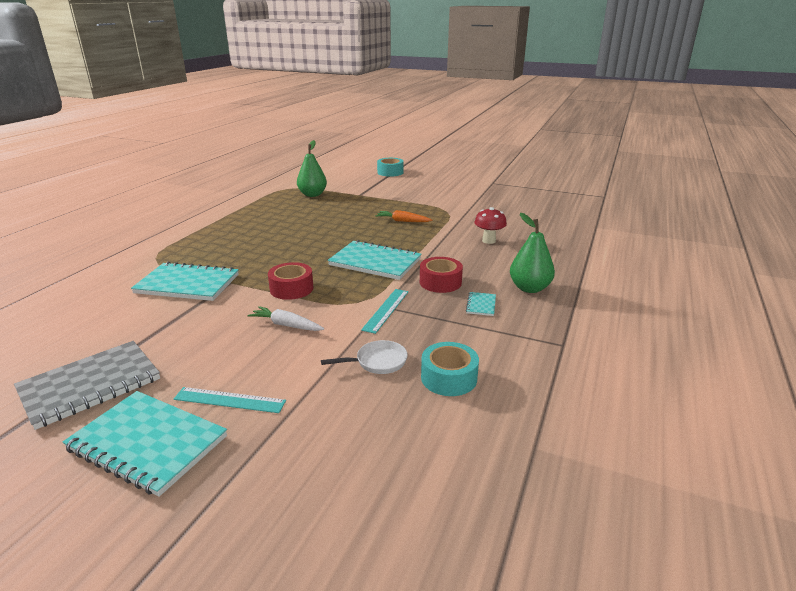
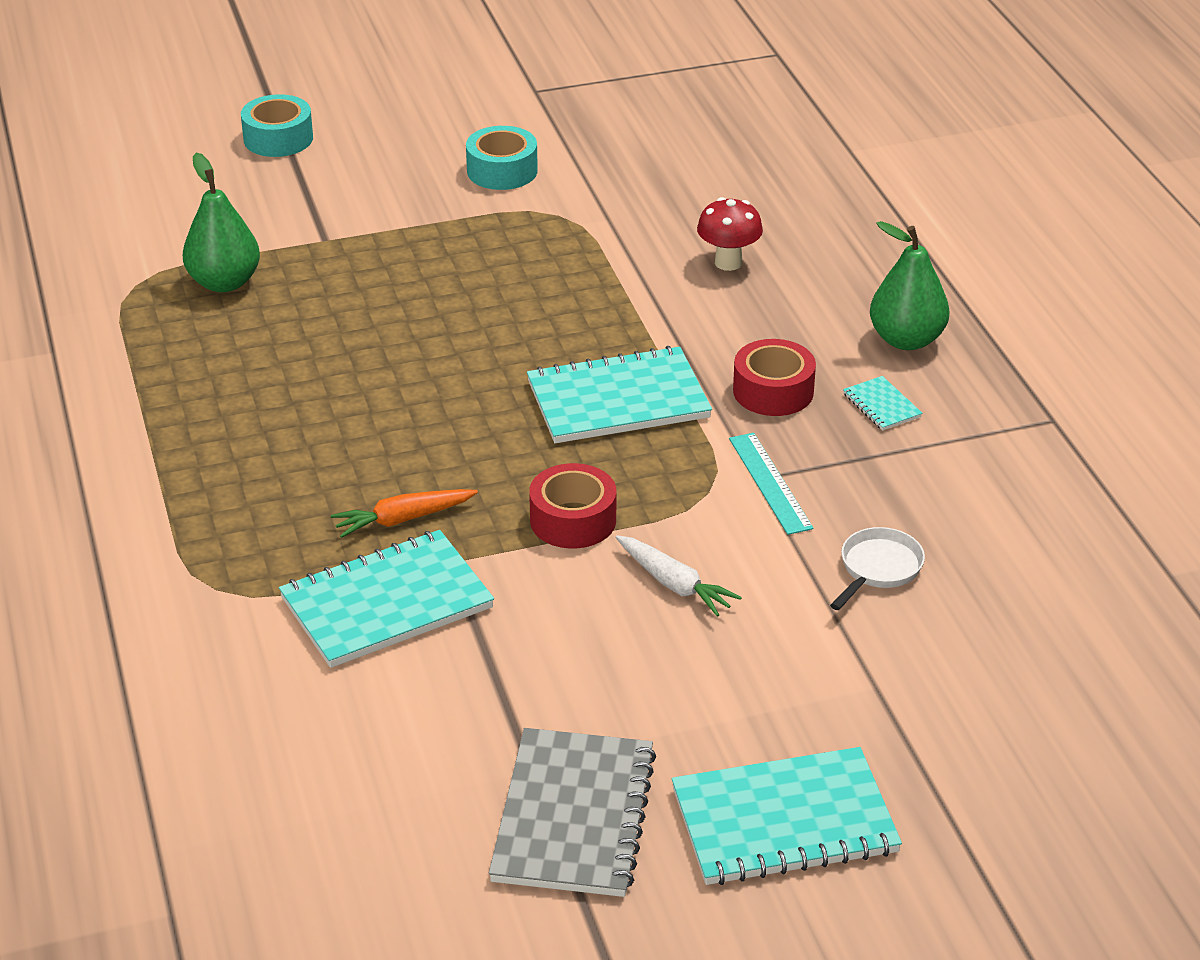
camera: 40 degrees left, 10 degrees up
turquoise ruler [174,387,286,413] -> none
white carrot [248,306,324,331] -> white carrot turned 120 degrees counterclockwise [615,535,742,617]
orange carrot [375,210,432,222] -> orange carrot moved to [331,489,478,538]
turquoise tape [421,342,479,396] -> turquoise tape moved to [466,126,538,190]

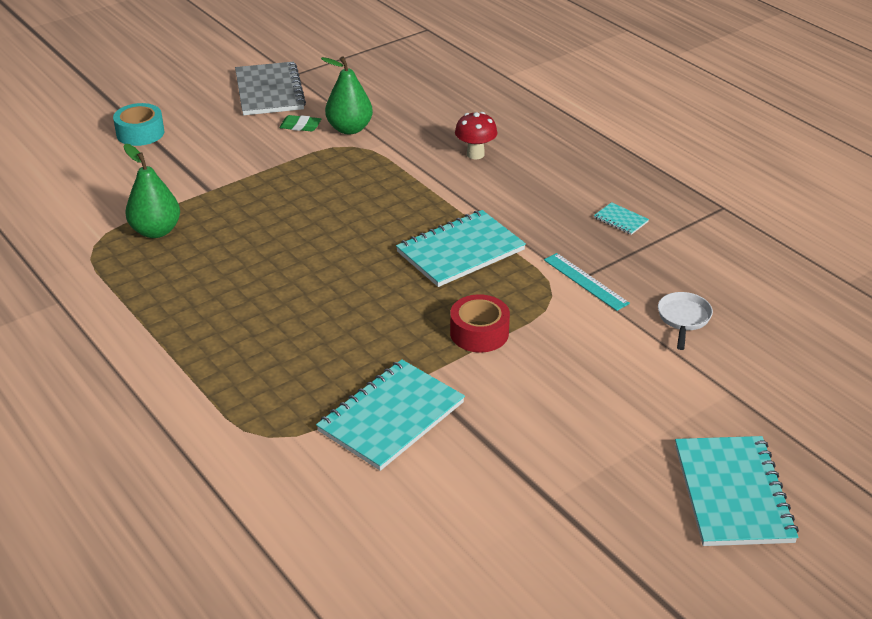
camera: 20 degrees left, 0 degrees up
orange carrot [331,489,478,538] -> none
turquoise tape [466,126,538,190] -> green eraser [279,115,321,132]
grey notebook [489,728,656,897] -> grey notebook moved to [235,62,306,115]
white carrot [615,535,742,617] -> none
turquoise notebook [672,747,902,885] -> turquoise notebook turned 60 degrees counterclockwise [675,436,799,546]
red tape [733,339,816,416] -> none
green pear [870,221,949,350] -> green pear moved to [321,56,373,134]

